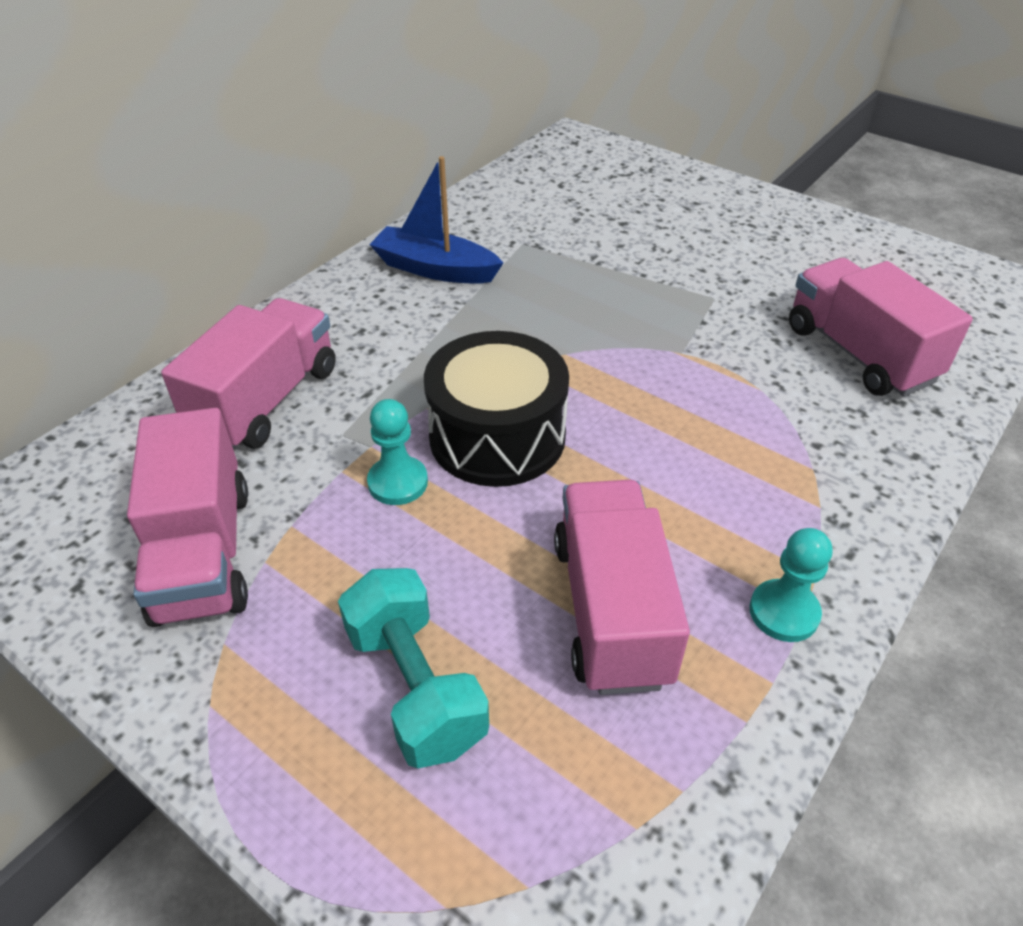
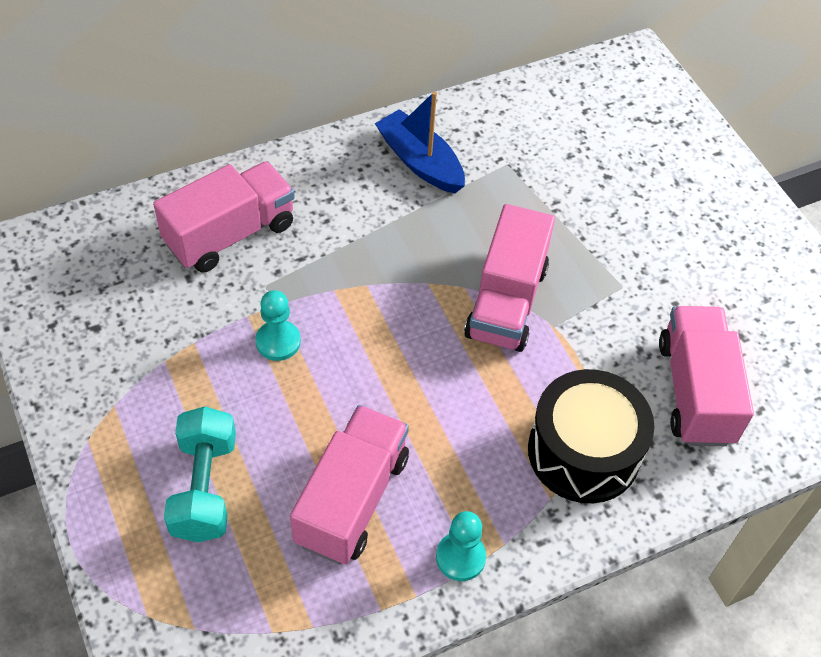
camera: 25 degrees right, 10 degrees up
pink truck [127,408,248,627] -> pink truck moved to [464,204,555,352]
black drum [424,331,569,487] -> black drum moved to [528,369,654,503]

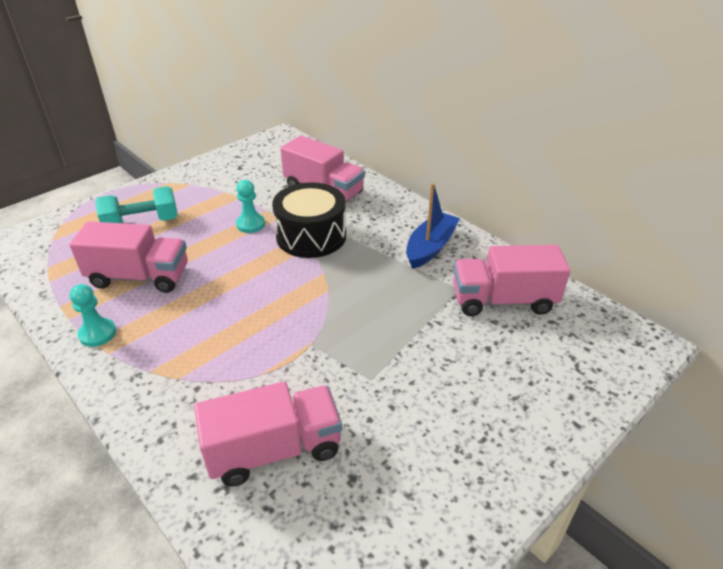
camera: 75 degrees right, 15 degrees down
pink truck [464,204,555,352] -> pink truck moved to [453,245,570,316]
black drum [528,369,654,503] -> black drum moved to [272,182,346,258]

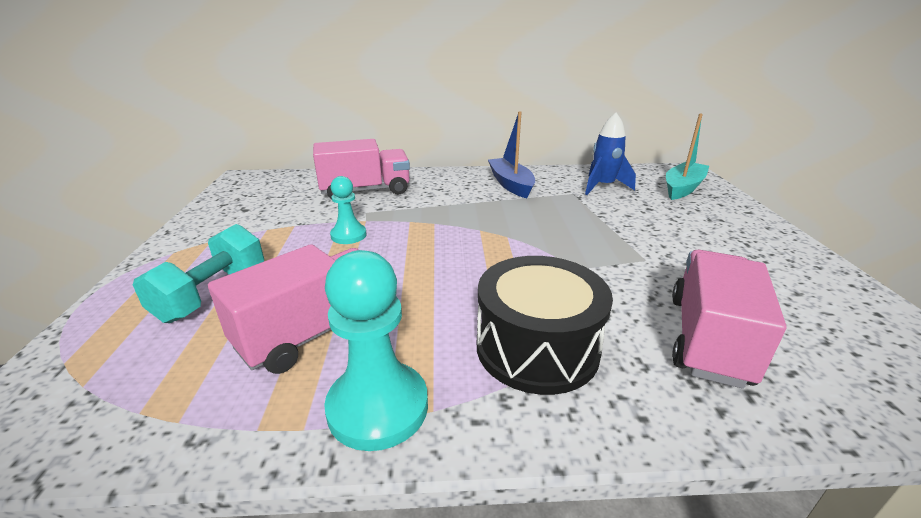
camera: 50 degrees left, 10 degrees down
turquoise pawn [69,284,116,347] -> turquoise pawn [324,250,428,451], size x1.69
black drum [272,182,346,258] -> black drum moved to [477,256,613,395]
pink truck [453,245,570,316] -> blue rocket [585,113,636,195]
none -> turquoise boat [666,114,709,200]

